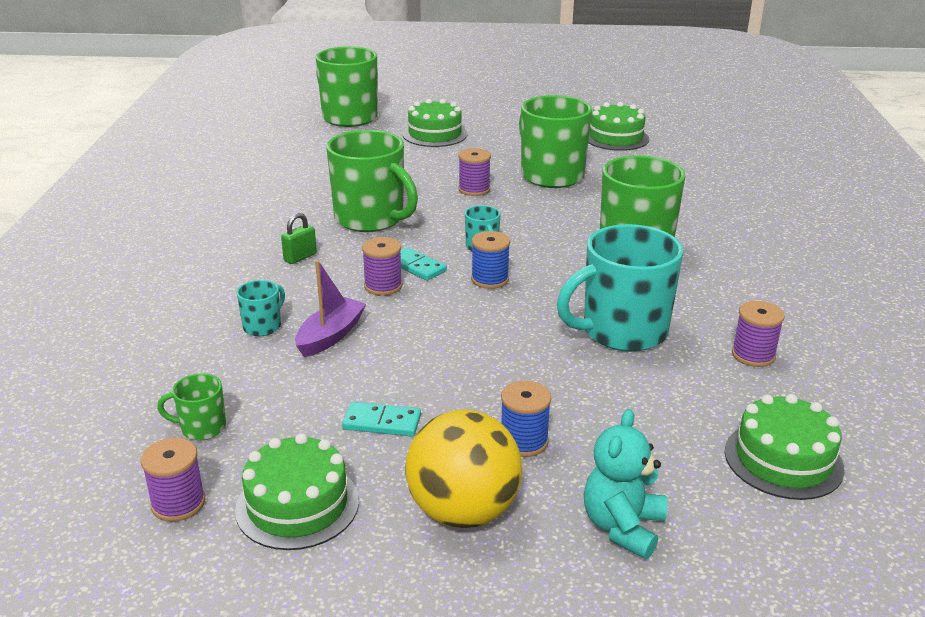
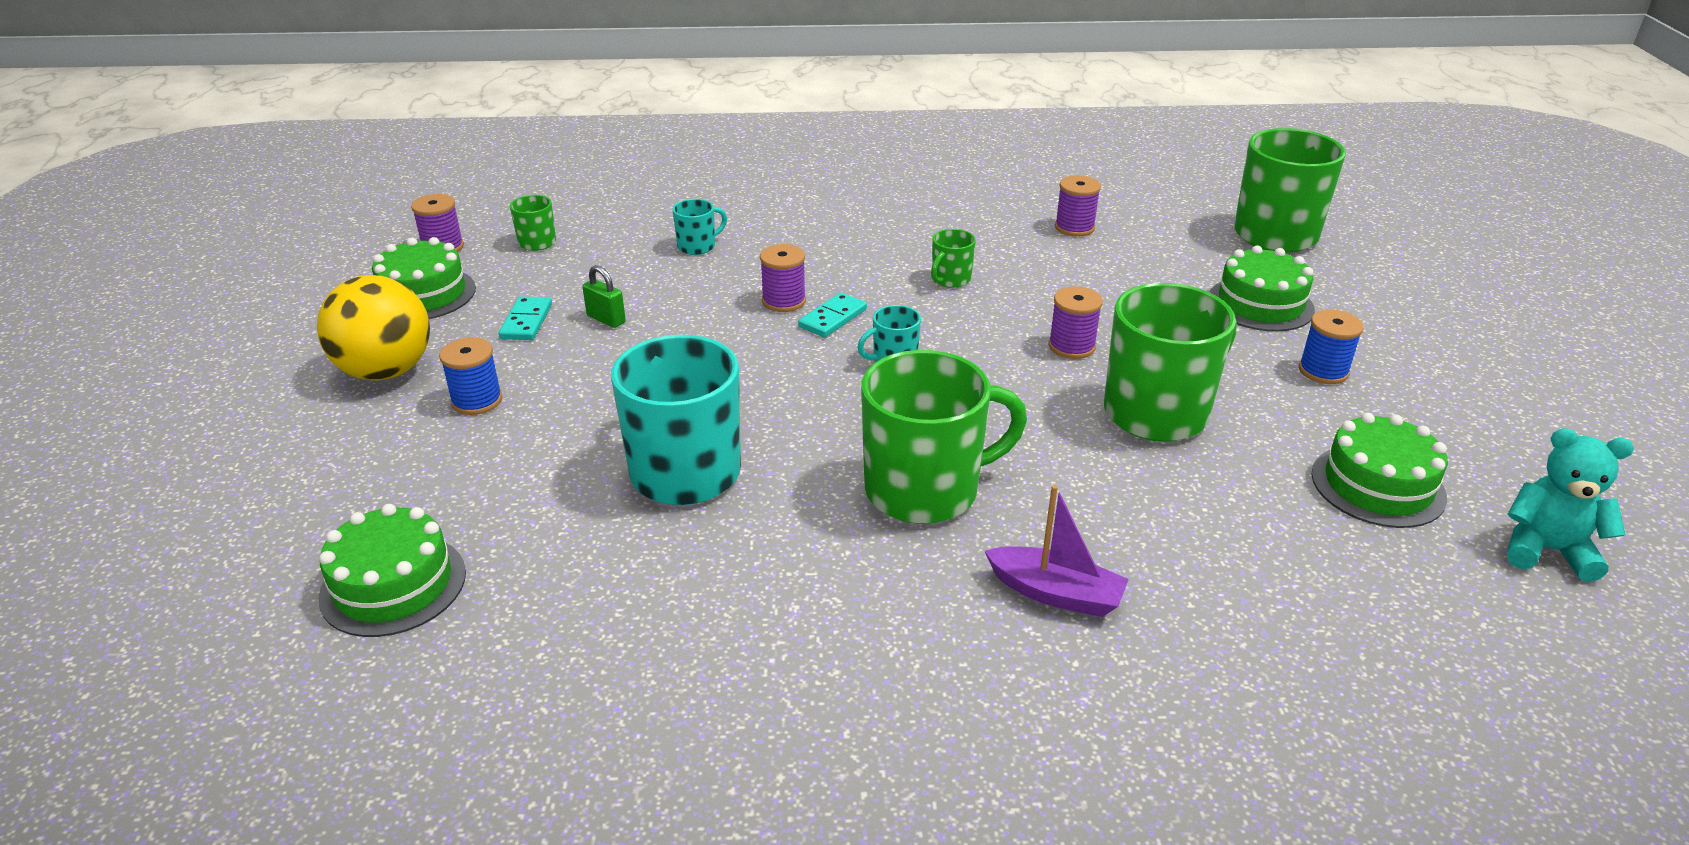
camera: 85 degrees right, 5 degrees up
turquoise mug [237,280,285,336] -> turquoise mug turned 60 degrees counterclockwise [672,199,727,255]
green padlock [281,213,317,264] -> green padlock moved to [582,265,626,328]
purple boat [295,260,366,357] -> purple boat moved to [985,485,1129,617]
green mug [326,130,418,232] -> green mug [931,229,976,288], size x0.45
blue spool [471,231,510,289] -> blue spool moved to [1299,310,1364,384]
turquoise teddy bear [584,409,667,559] -> turquoise teddy bear moved to [1507,428,1634,582]
purple spool [732,301,785,367] -> purple spool moved to [1055,175,1101,237]

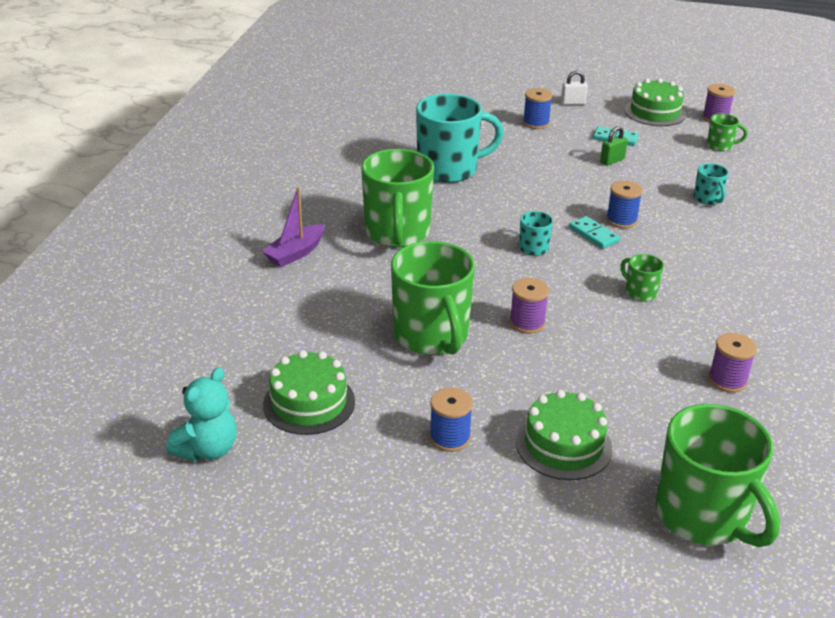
camera: 105 degrees right, 0 degrees up
yellow ball [317,275,430,381] -> white padlock [561,71,588,105]
green cake [318,504,466,637] -> none
purple spool [760,244,806,312] -> blue spool [606,180,643,228]

